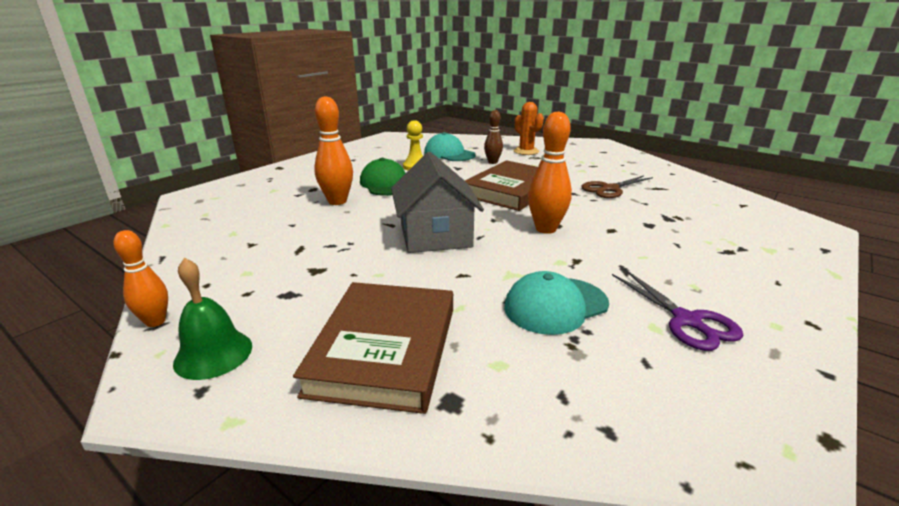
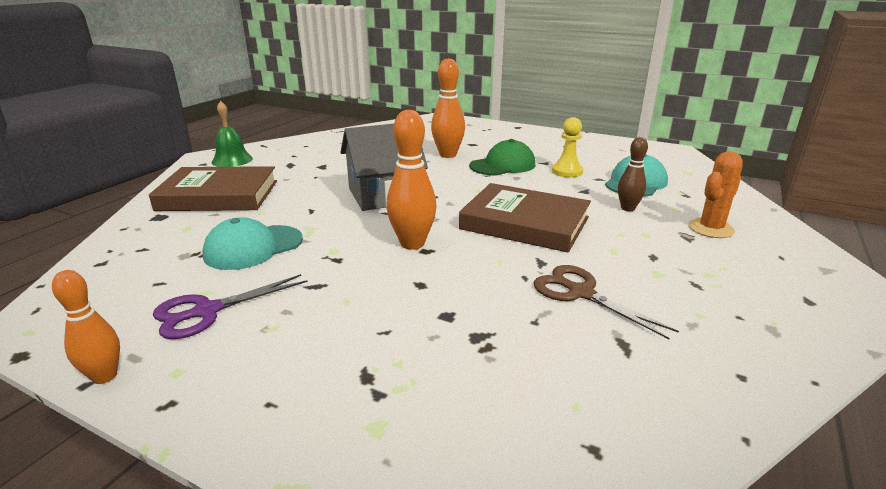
camera: 80 degrees right, 0 degrees up
orange bowling pin [113,230,168,327] -> orange bowling pin moved to [52,270,120,384]
turquoise cap [504,271,609,335] -> turquoise cap turned 90 degrees counterclockwise [202,217,303,270]

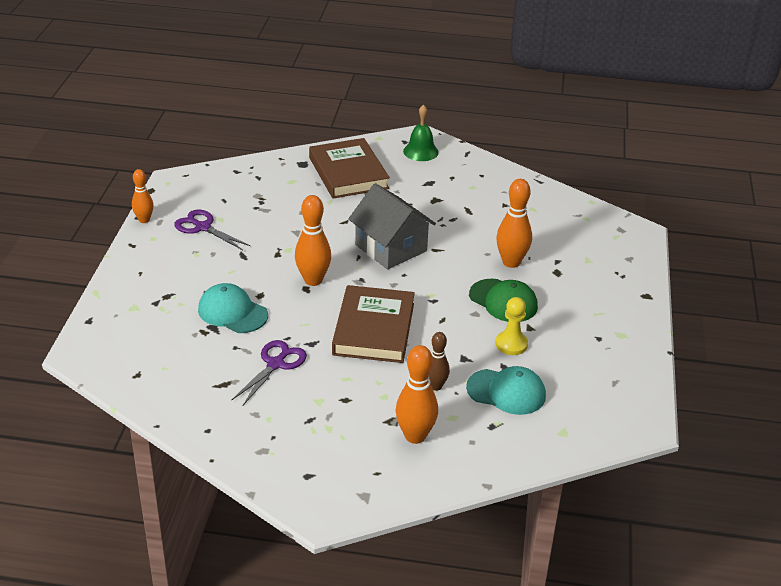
camera: 70 degrees right, 10 degrees up
turquoise cap [202,217,303,270] -> turquoise cap moved to [198,283,268,333]
brown scissors [533,265,679,339] -> purple scissors [232,340,307,405]
orange cactus [689,151,743,238] -> orange bowling pin [396,345,438,444]

